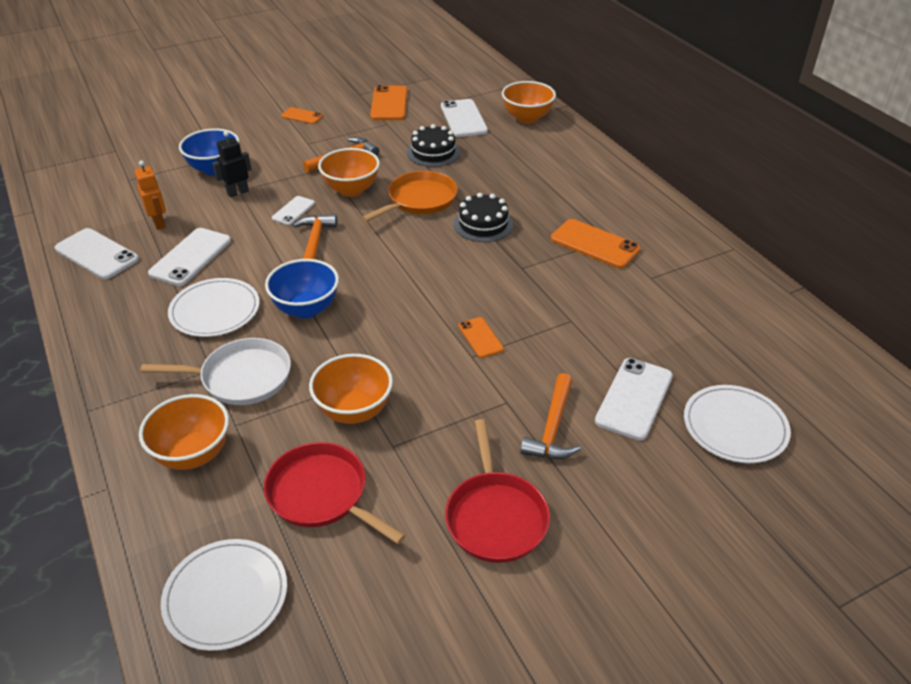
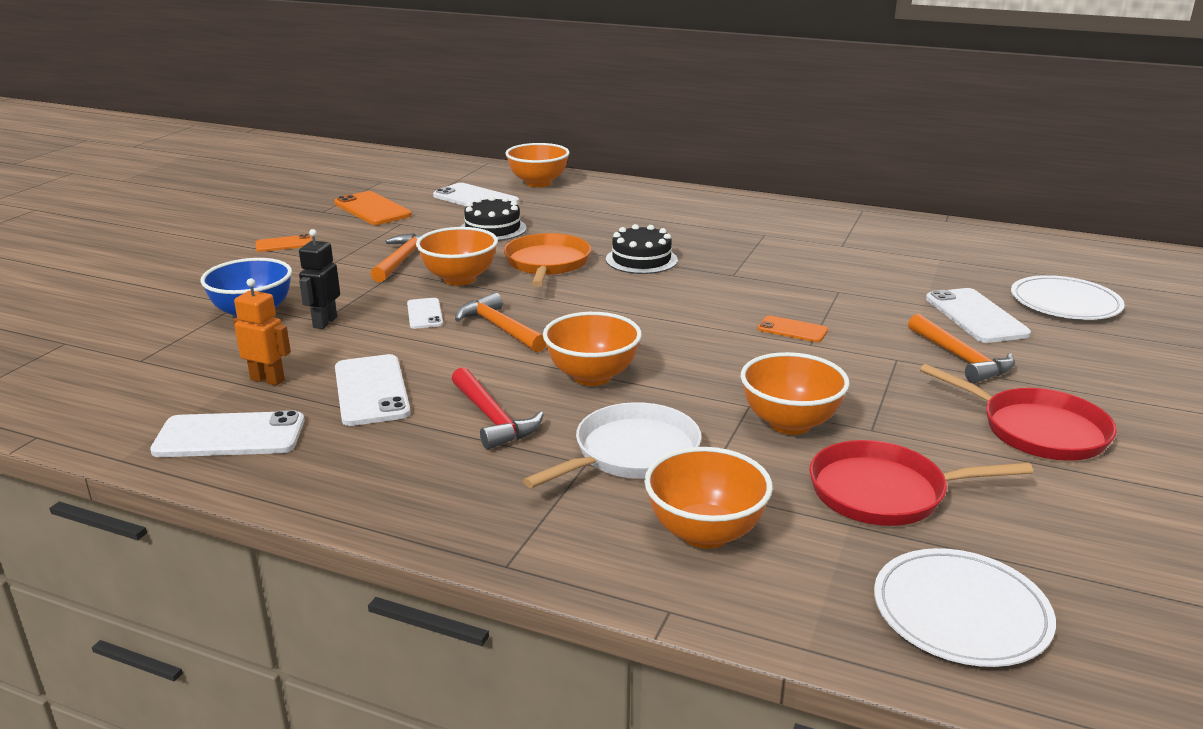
camera: 40 degrees left, 15 degrees down
white plate [168,278,260,337] -> red hammer [452,367,544,450]
blue bowl [265,259,339,318] -> orange bowl [543,312,642,386]
orange phone [551,219,641,269] -> none

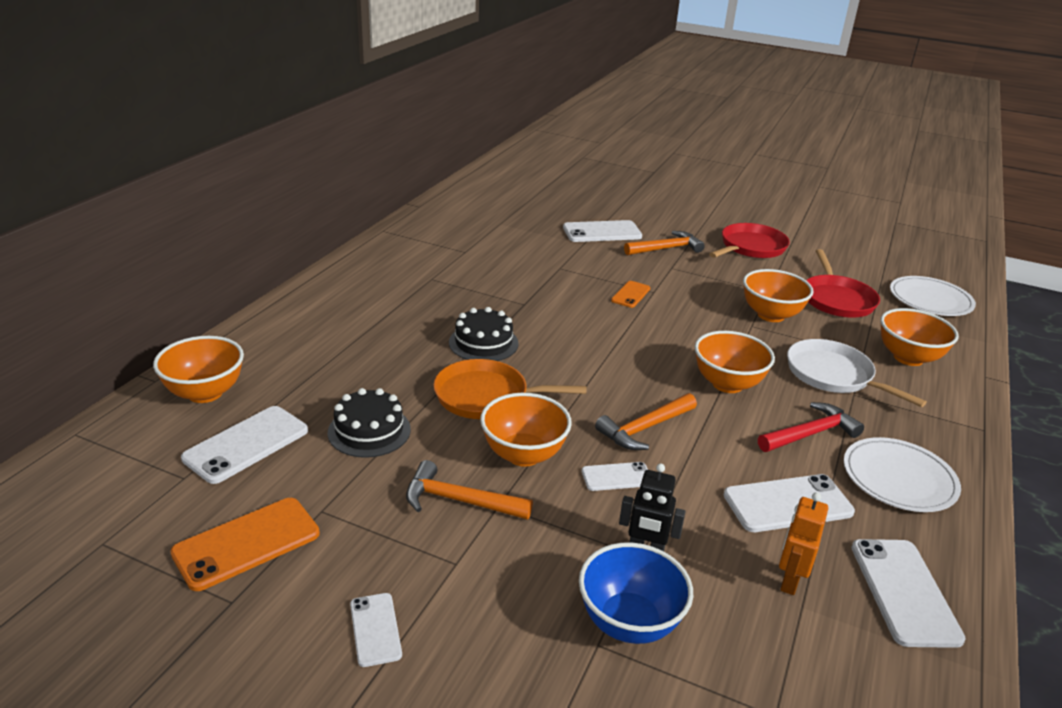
camera: 90 degrees left, 5 degrees up
orange phone [256,234,312,252] -> white phone [350,593,402,667]
white plate [1011,275,1125,320] -> white plate moved to [844,437,961,512]

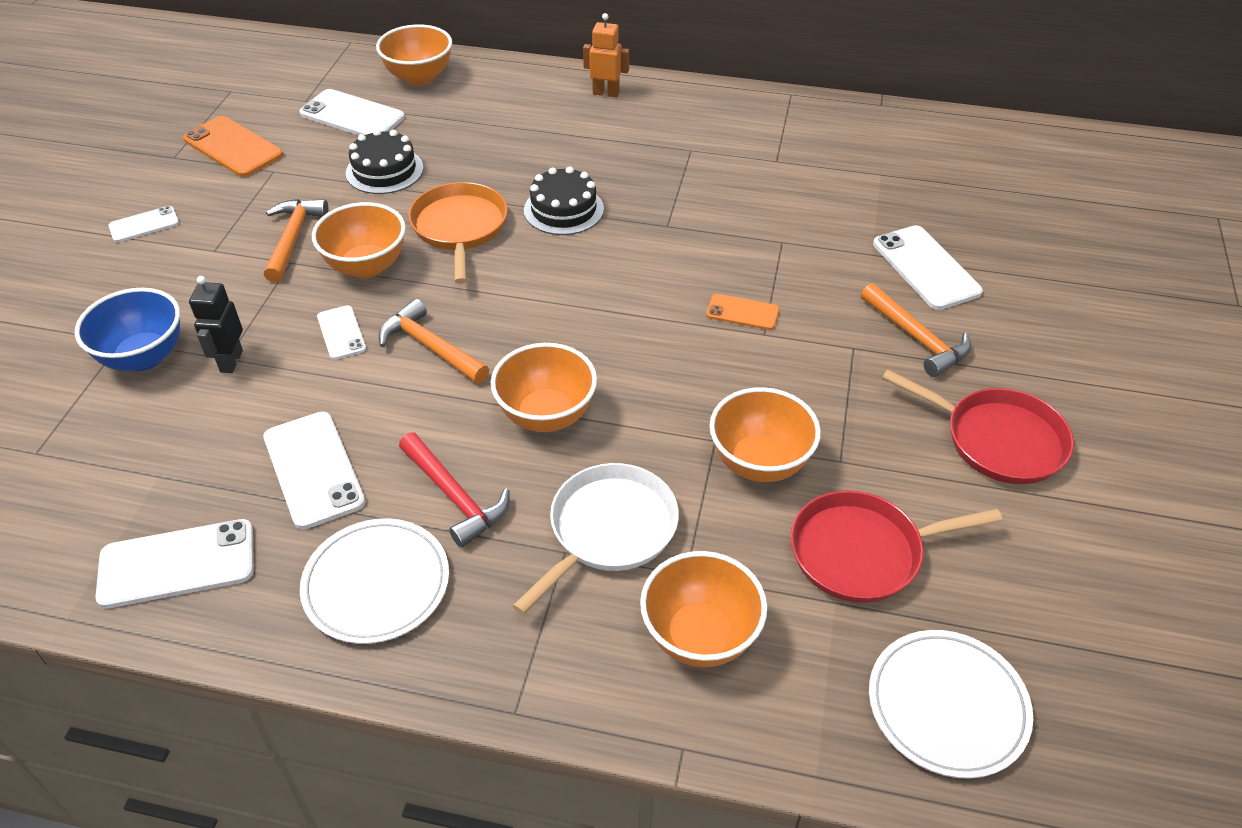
camera: 80 degrees right, 15 degrees up
orange robot [779,492,828,595] -> orange robot moved to [583,13,629,97]

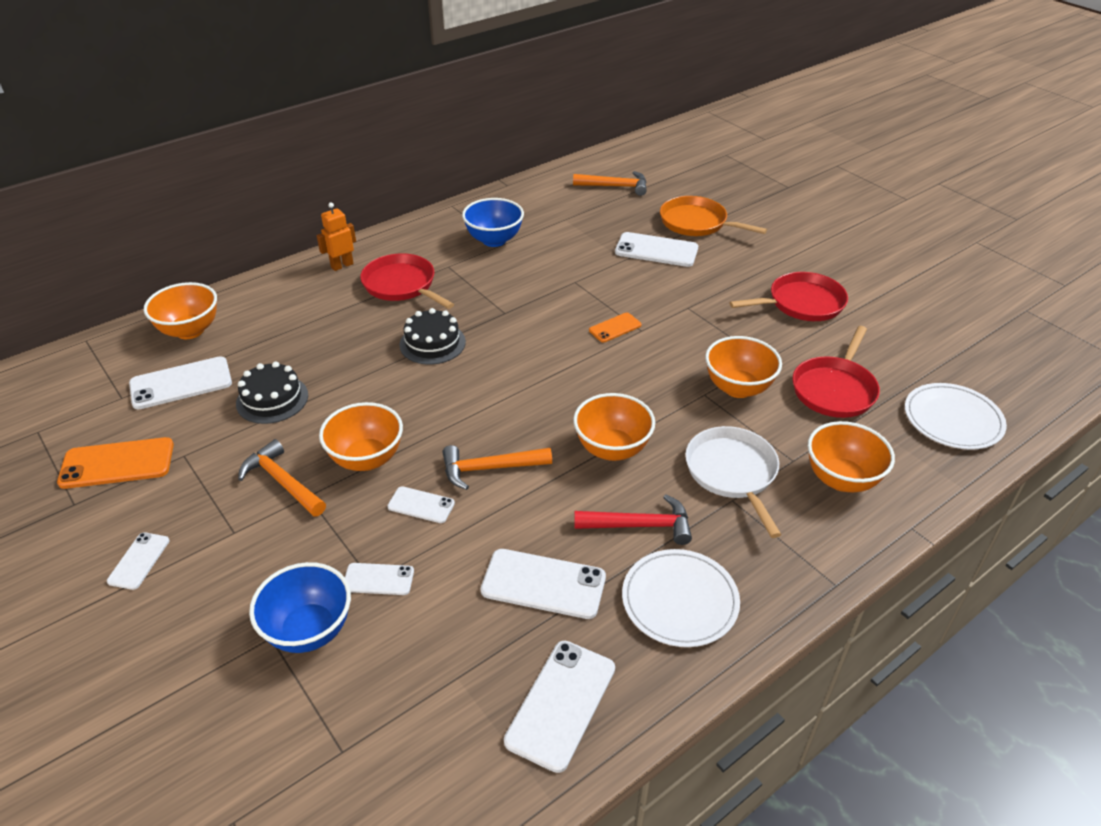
camera: 50 degrees left, 5 degrees down
black robot [189,276,243,373] -> white phone [345,563,414,595]
orange pan [408,182,508,284] -> orange pan moved to [660,196,767,236]
orange hammer [861,283,971,377] -> orange hammer moved to [573,171,647,196]
none -> red pan [360,253,454,309]
none -> blue bowl [462,198,524,247]

